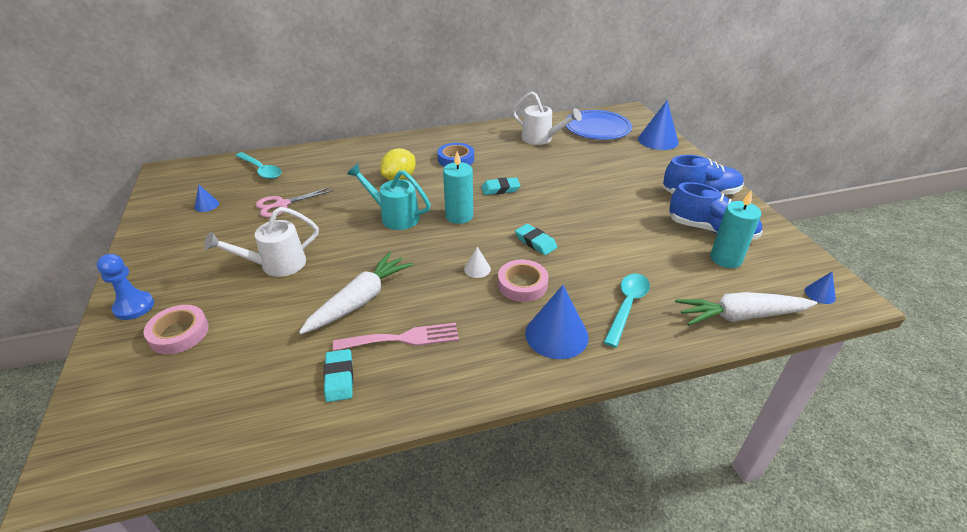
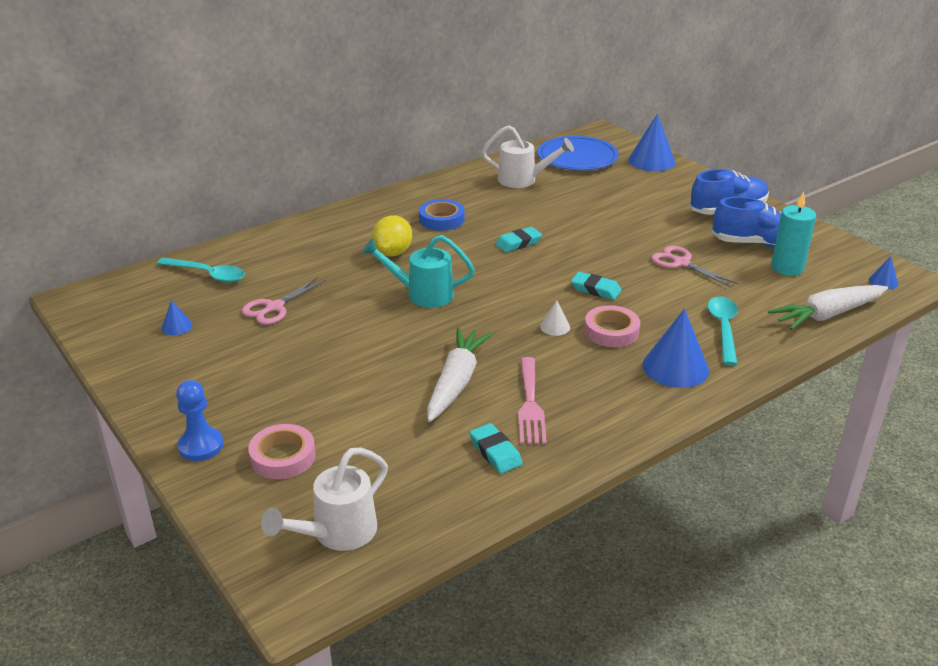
camera: 20 degrees left, 5 degrees down
white watering can [204,207,319,277] -> white watering can moved to [261,448,388,551]
pink fork [333,323,459,351] -> pink fork turned 120 degrees clockwise [518,357,547,444]
turquoise candle [443,151,473,224] -> none
none -> pink scissors [651,246,738,287]

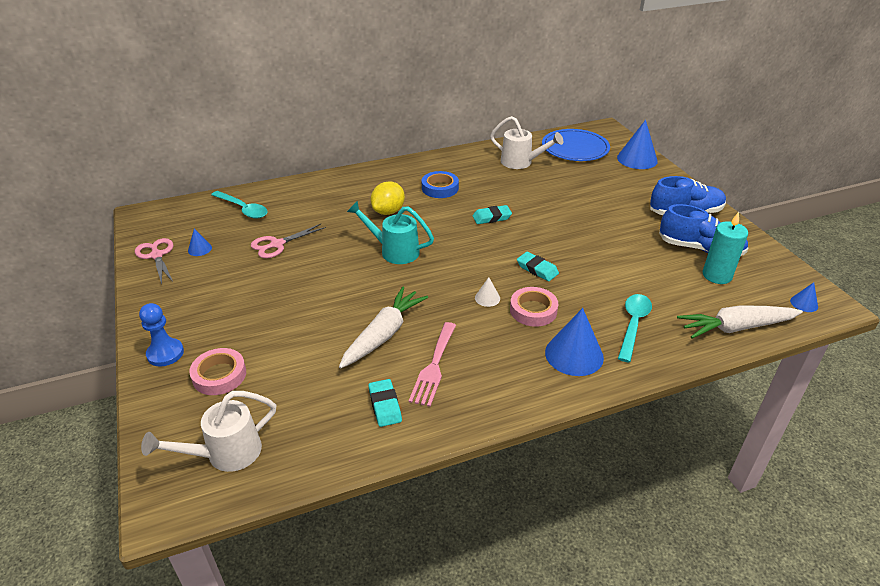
camera: 15 degrees right, 5 degrees up
pink scissors [651,246,738,287] -> pink scissors moved to [135,238,173,284]

